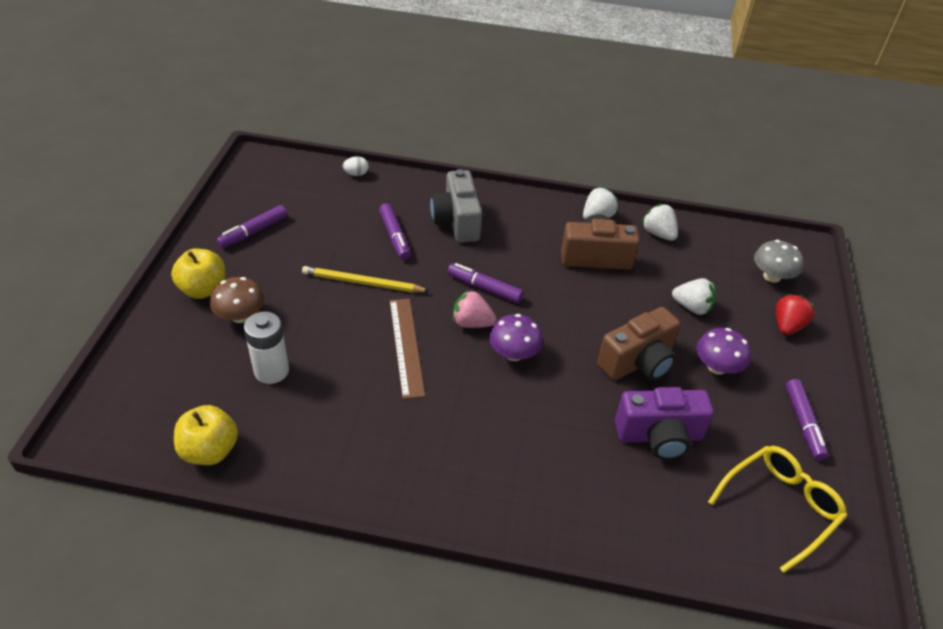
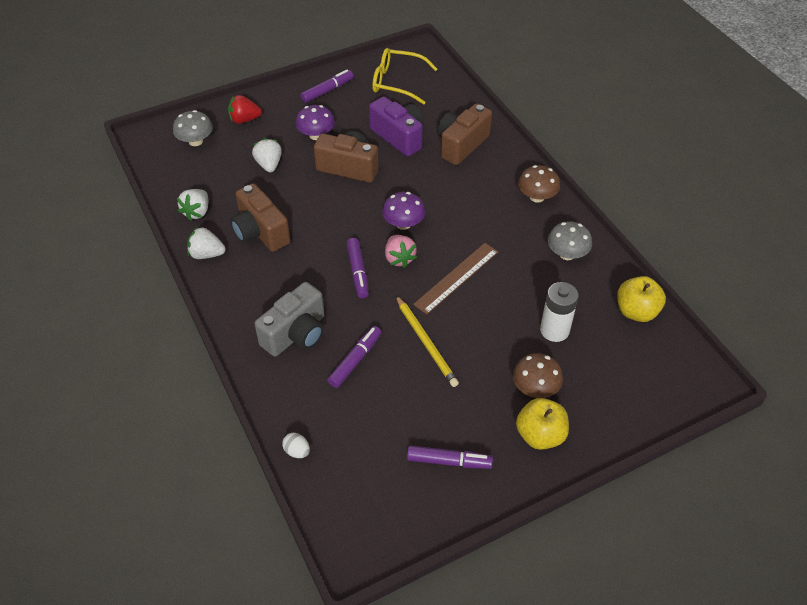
camera: 125 degrees left, 5 degrees up
none -> brown camera [437,104,492,165]
none -> brown mushroom [518,165,560,203]
none -> grey mushroom [548,221,592,260]

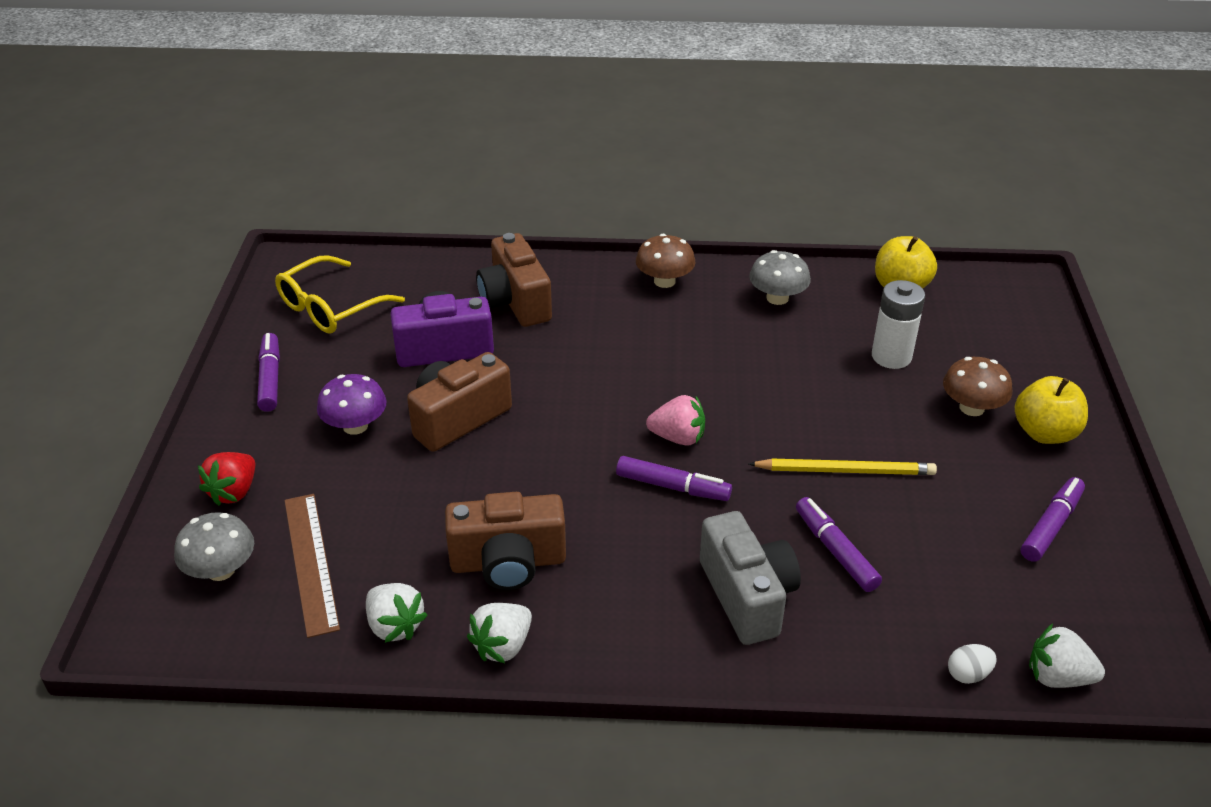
camera: 60 degrees left, 10 degrees down
white strawberry [252,138,282,173] -> white strawberry moved to [1029,624,1105,688]
purple mushroom [382,192,425,230] -> none
brown ruler [413,243,498,314] -> brown ruler moved to [284,494,340,638]

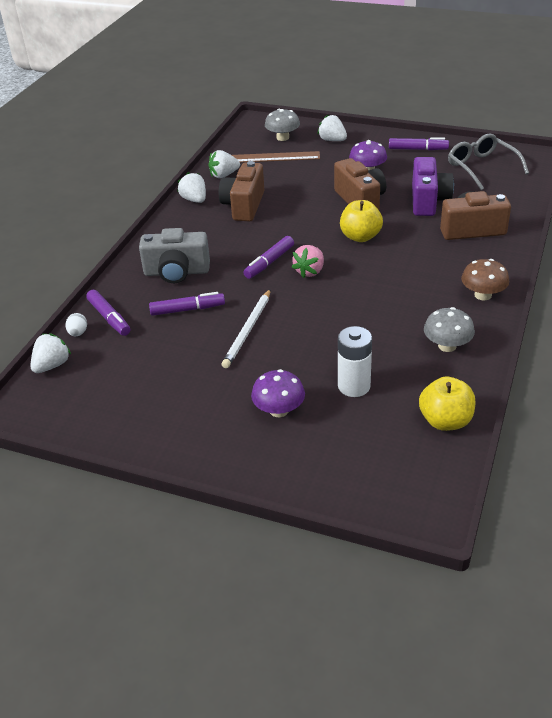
camera: 110 degrees right, 0 degrees up
red strawberry [198,452,255,506] -> white strawberry [317,115,347,141]
yellow glasses [275,255,405,334] -> grey glasses [448,133,529,190]
yellow pencil [748,458,937,475] -> white pencil [222,289,271,368]
brown mushroom [943,357,1012,416] -> purple mushroom [251,369,305,417]
yellow apple [1015,376,1088,444] -> yellow apple moved to [340,200,383,242]
purple marker [1021,477,1085,562] -> purple marker moved to [86,290,130,336]

